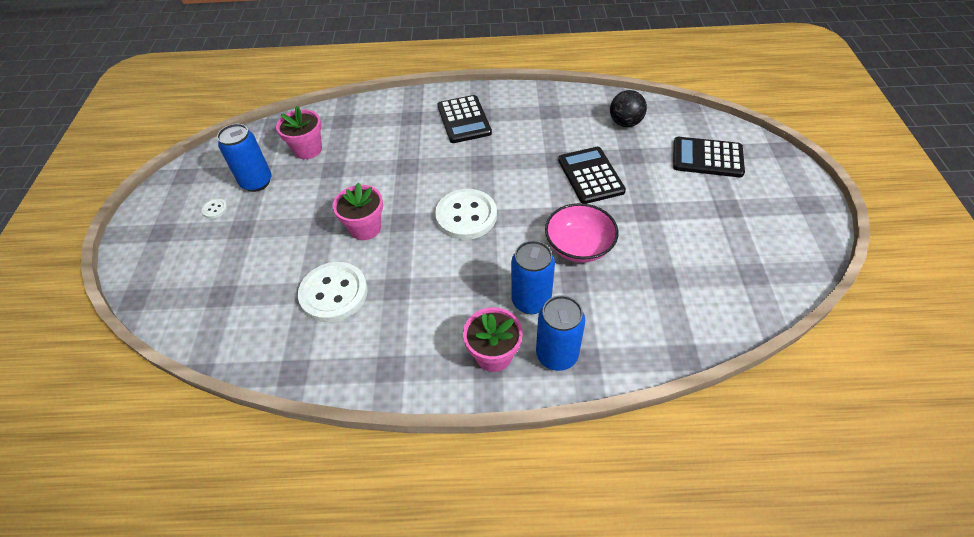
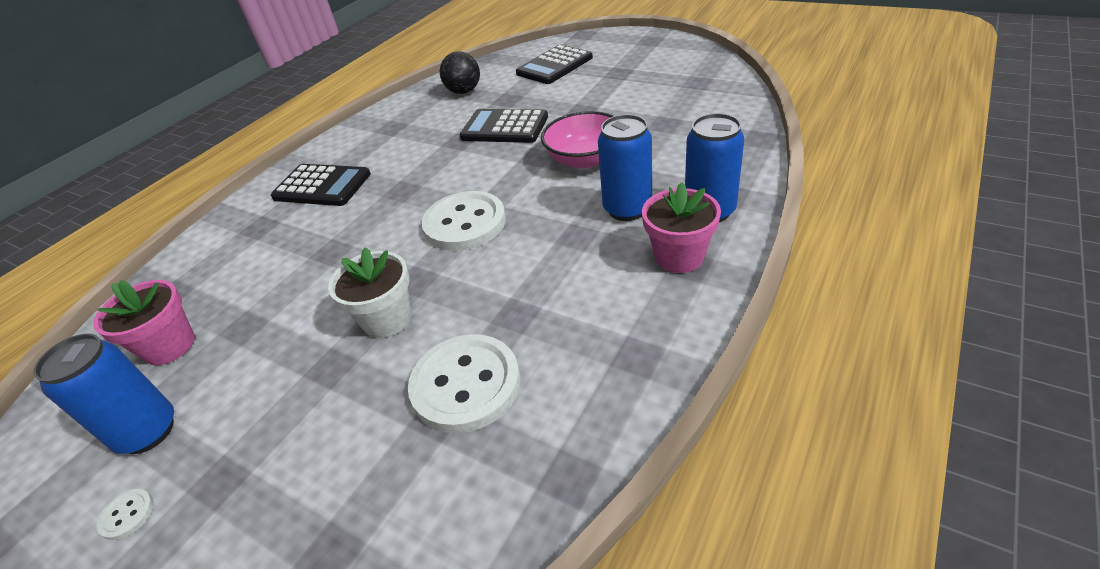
camera: 55 degrees left, 10 degrees down
pink flower pot [332,183,383,240] -> white flower pot [328,247,411,338]

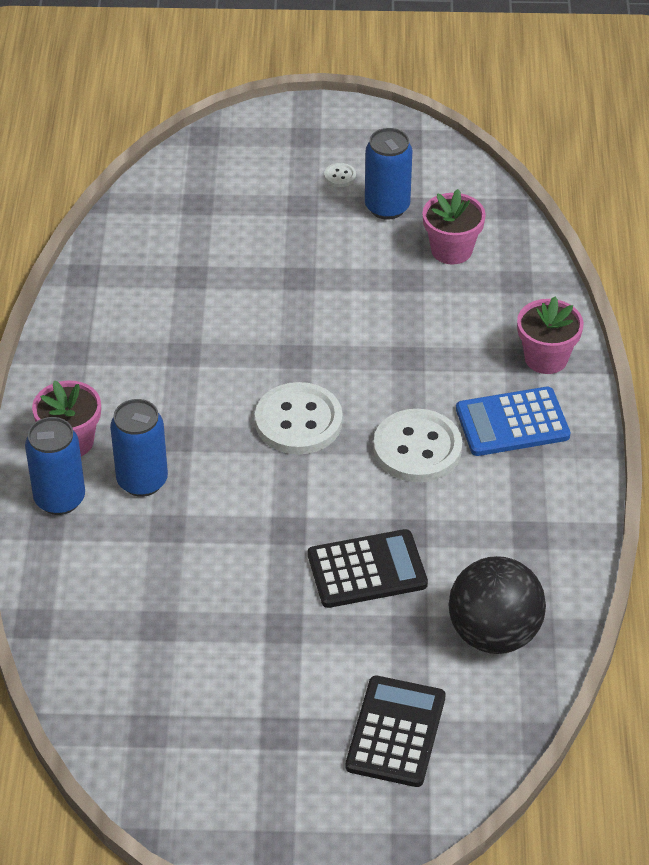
camera: 145 degrees right, 5 degrees up
black calculator [271,164,371,206] -> blue calculator [456,387,570,456]
white flower pot [328,247,411,338] -> none
white button [408,334,520,433] -> white button moved to [373,409,462,482]
black ball [440,51,480,94] -> black ball [448,556,546,654], size x1.55
pink bowl [541,111,613,168] -> none
none -> pink flower pot [517,297,584,374]

